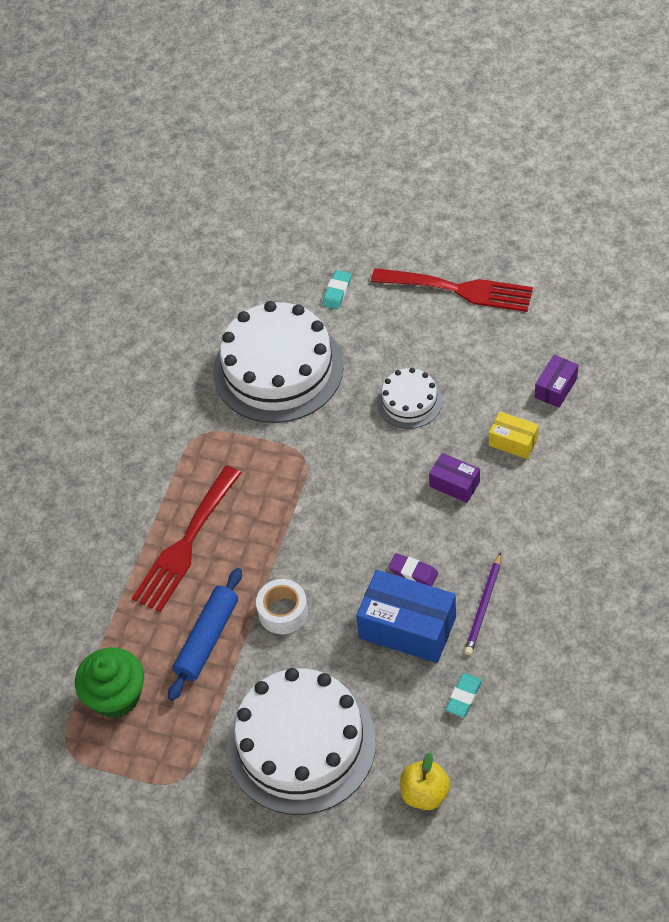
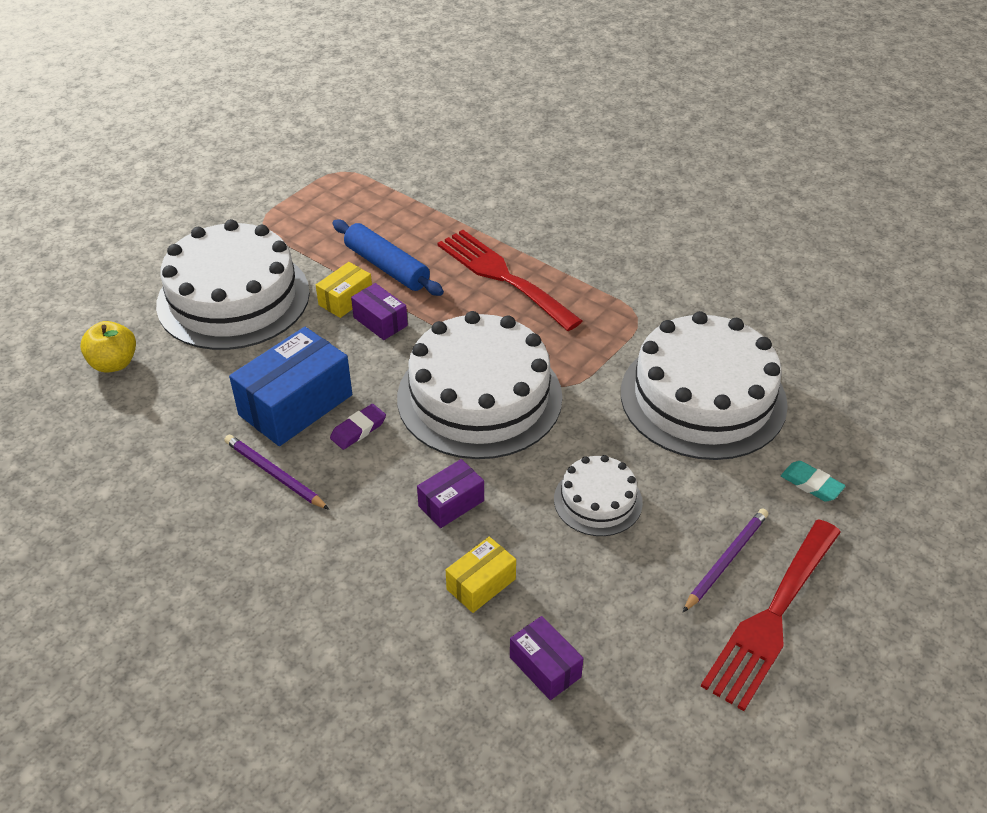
camera: 105 degrees right, 10 degrees down
green cupcake [75,647,144,718] -> none
white tape [256,579,308,634] -> purple box [351,283,408,340]
turquoise eraser [445,673,482,717] -> none
none -> yellow box [316,262,372,318]
none -> white cake [397,311,562,459]
none -> purple pencil [683,509,768,612]

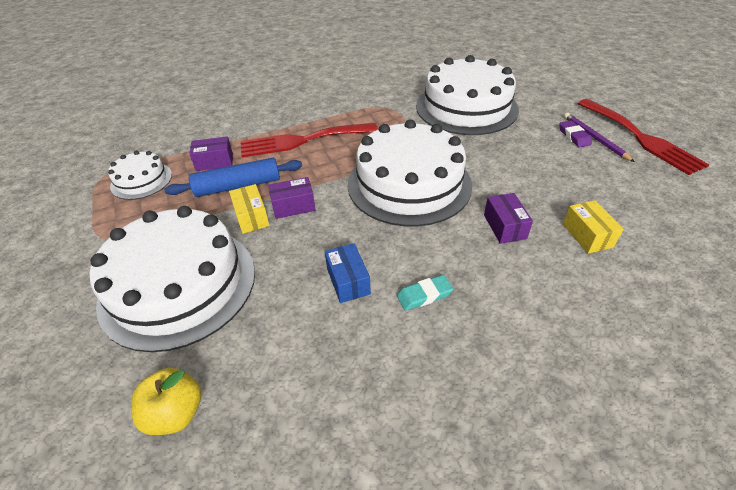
camera: 60 degrees left, 0 degrees up
purple pencil [224,435,329,510] -> none
blue box [229,327,352,446] -> blue box [325,243,371,303], size x0.53
purple eraser [330,404,386,450] -> purple eraser moved to [559,121,592,148]
purple box [510,616,584,700] -> purple box moved to [190,136,233,171]
white cake [554,455,643,536] -> white cake moved to [108,151,172,200]
turquoise eraser [781,461,845,502] -> turquoise eraser moved to [397,275,453,311]

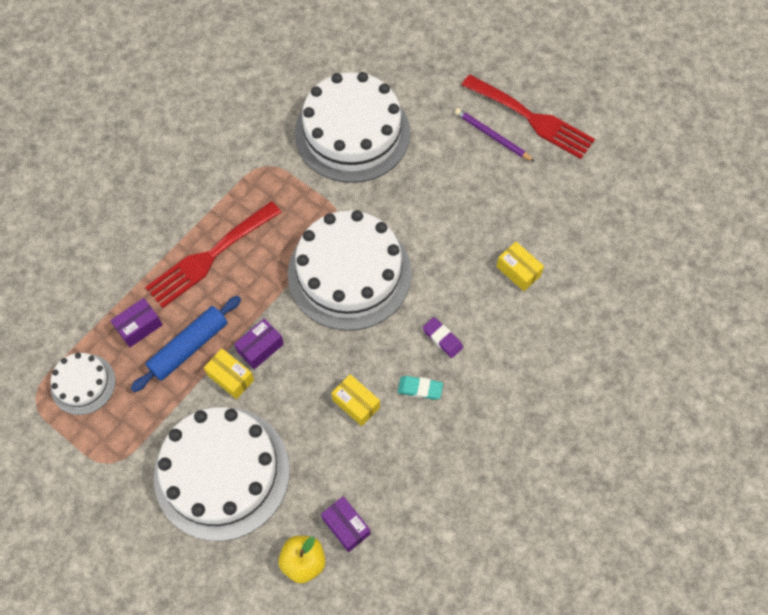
camera: 30 degrees left, 20 degrees up
blue box [325,243,371,303] -> yellow box [332,374,380,426]
turquoise eraser [397,275,453,311] -> turquoise eraser turned 60 degrees clockwise [398,376,443,400]
purple box [484,193,533,244] -> purple box moved to [321,496,371,552]
purple eraser [559,121,592,148] -> purple eraser moved to [422,317,463,358]

